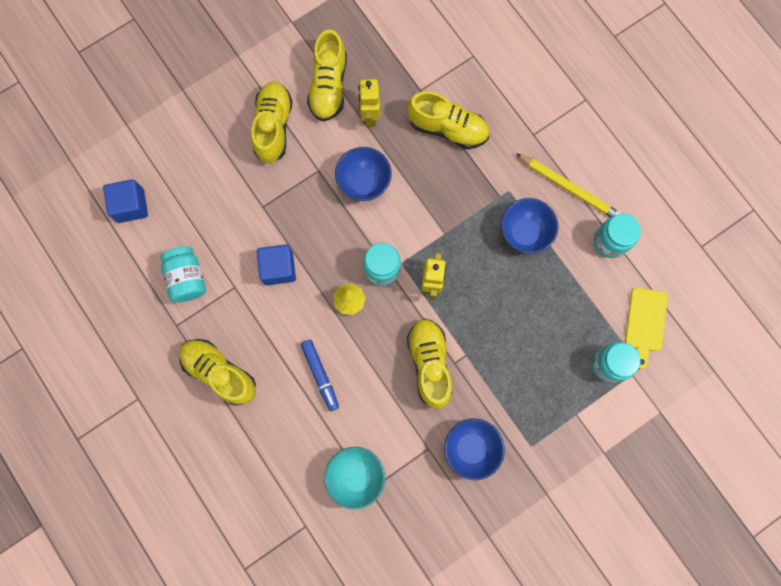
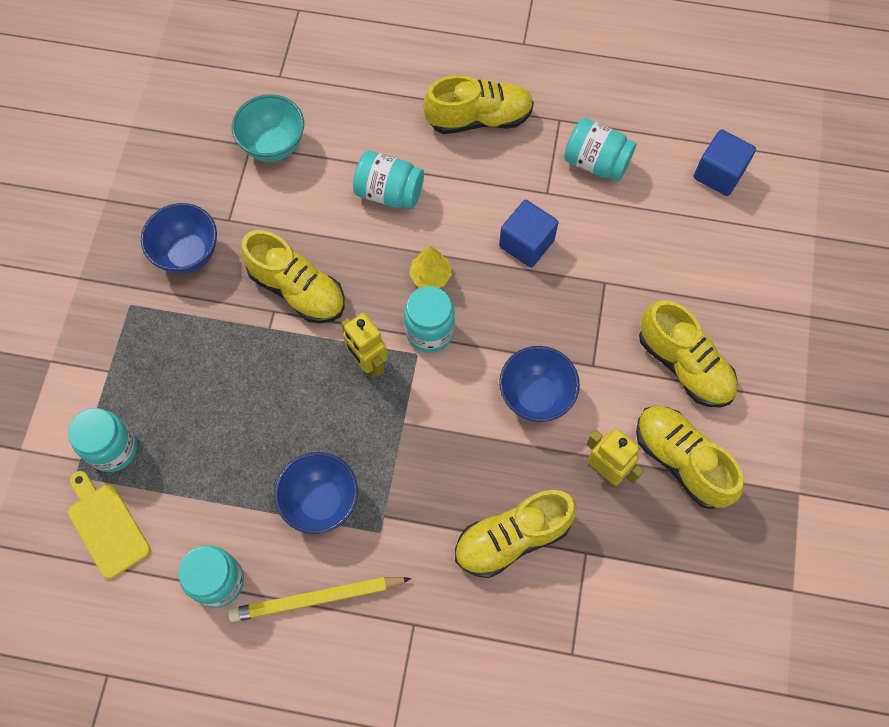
camera: 135 degrees right, 10 degrees down
blue marker [301,340,339,411] -> turquoise jar [353,151,424,209]

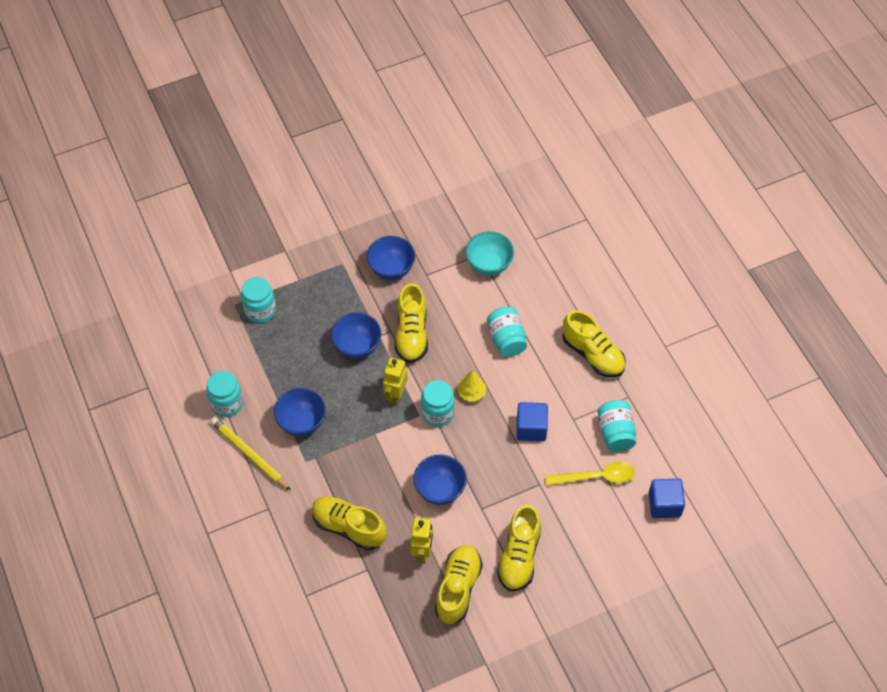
camera: 55 degrees right, 10 degrees down
yellow cutting board [68,471,150,579] -> none
none -> blue bowl [331,312,381,359]
none -> yellow spoon [545,462,635,486]

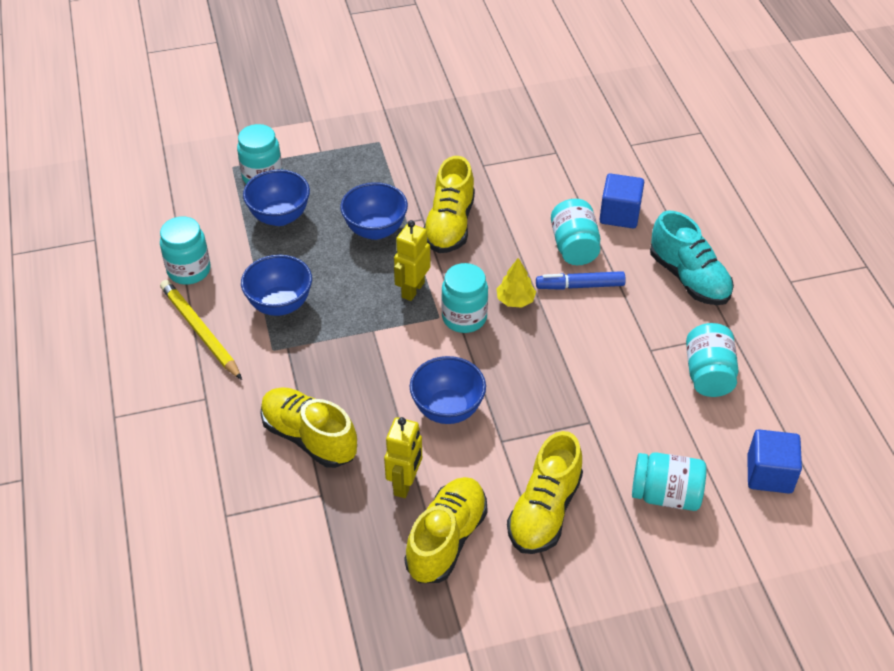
camera: 10 degrees right, 10 degrees down
blue bowl [367,236,415,280] -> blue bowl moved to [243,169,310,226]
turquoise bowl [465,231,514,276] -> none
blue cube [517,402,548,441] -> blue cube moved to [599,173,644,228]
yellow spoon [545,462,635,486] -> none
yellow shoe [562,310,626,378] -> turquoise shoe [650,211,734,305]
none -> blue marker [536,271,626,290]
none -> turquoise jar [632,452,706,511]

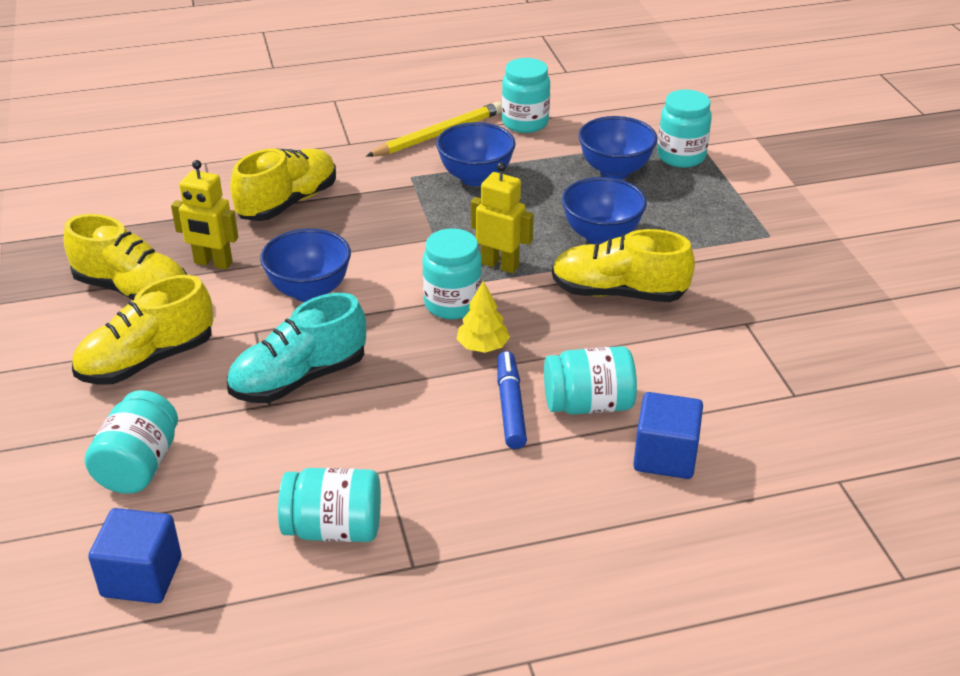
camera: 90 degrees right, 10 degrees down
yellow shoe [507,431,583,554] -> yellow shoe turned 60 degrees counterclockwise [72,275,213,385]
turquoise shoe [650,211,734,305] -> turquoise shoe moved to [227,293,366,403]

